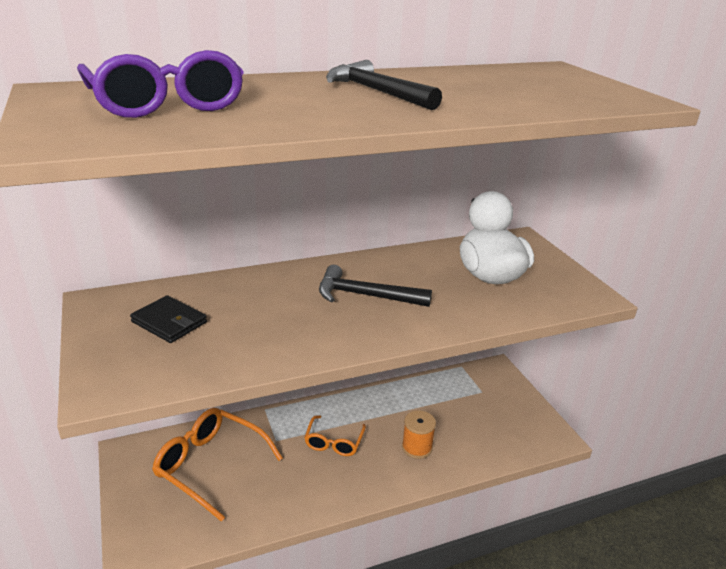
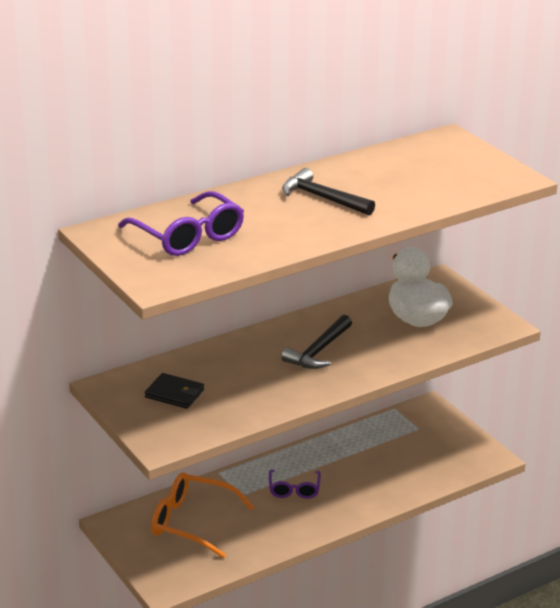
camera: 10 degrees left, 0 degrees up
orange glasses [304,415,366,456] -> purple glasses [269,470,321,499]
black hammer [319,265,432,307] -> black hammer turned 60 degrees counterclockwise [281,315,352,369]
orange spool [402,410,436,459] -> none

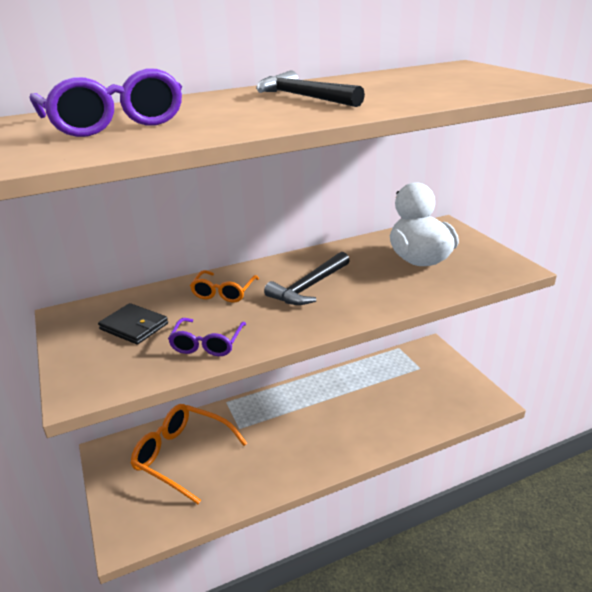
camera: 10 degrees right, 0 degrees up
purple glasses [269,470,321,499] -> purple glasses moved to [168,318,246,356]
none -> orange glasses [190,270,259,302]

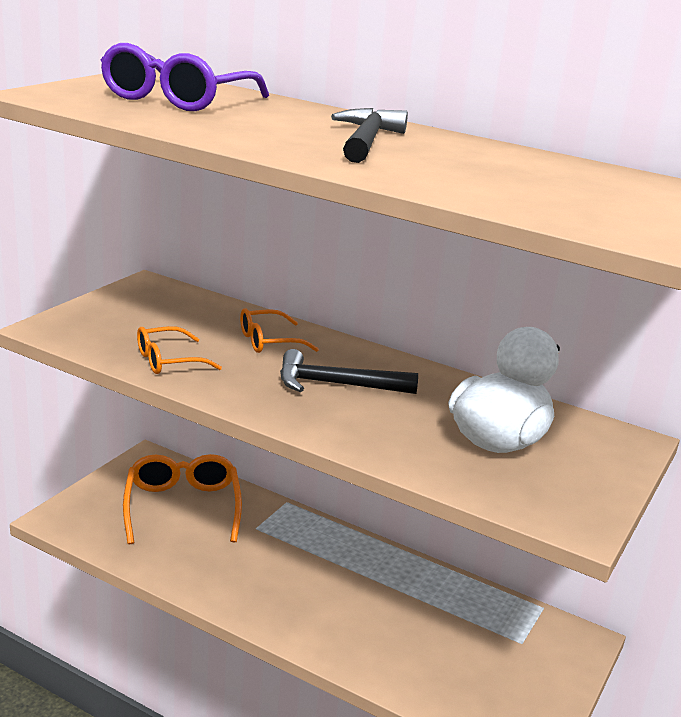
camera: 50 degrees right, 5 degrees down
black wallet [98,303,168,345] -> none
purple glasses [168,318,246,356] -> orange glasses [137,326,222,374]

